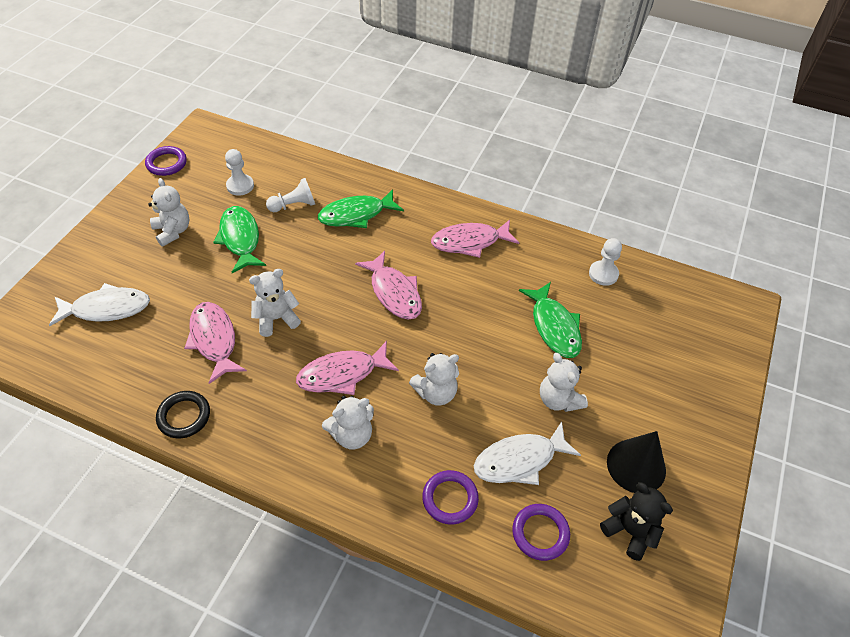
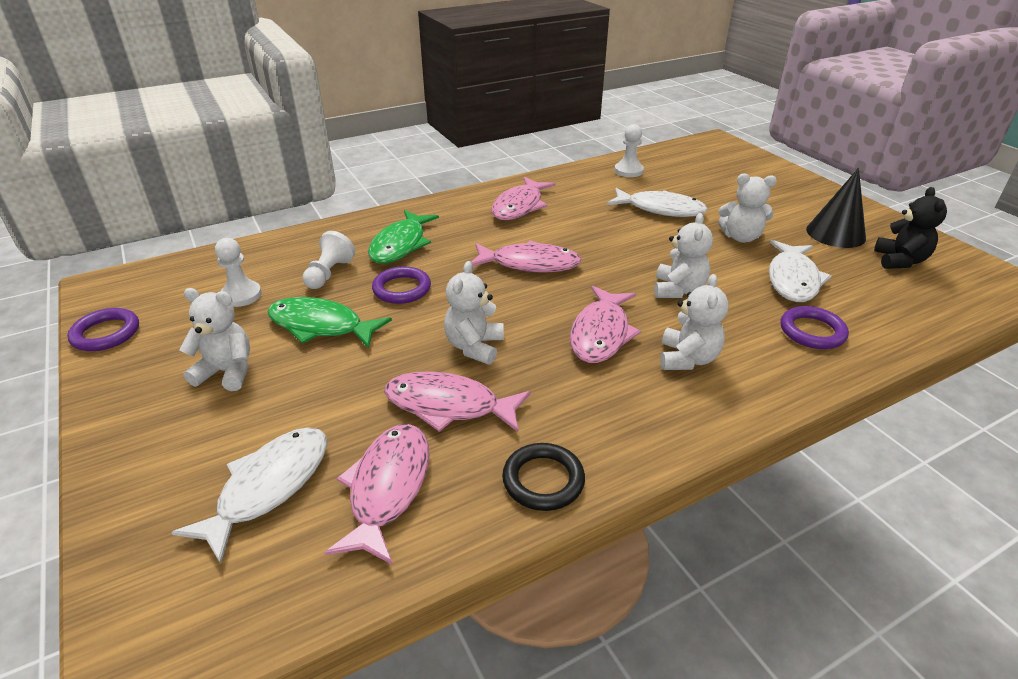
camera: 50 degrees left, 15 degrees down
purple ring [512,504,570,561] -> purple ring moved to [372,266,431,304]
green fish [519,282,582,358] -> white fish [607,188,708,217]
black teddy bear [600,482,673,561] -> black teddy bear turned 105 degrees clockwise [874,187,947,269]
none -> pink fish [324,424,429,565]

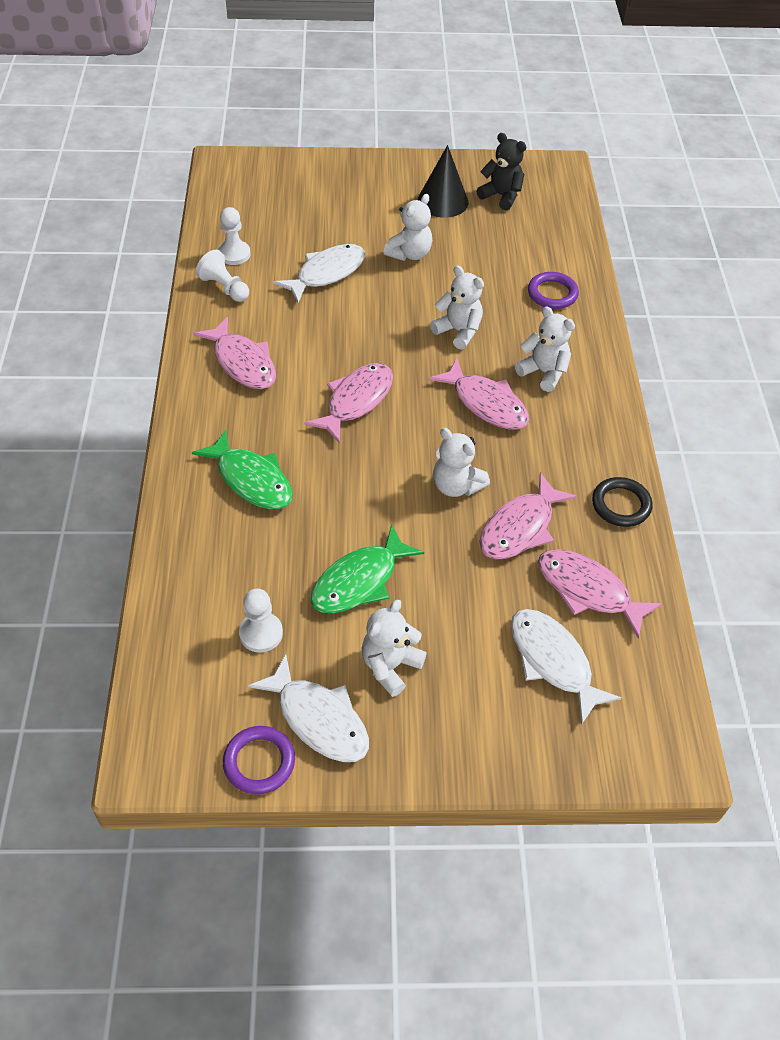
camera: 65 degrees left, 15 degrees up
white pawn [303,231,355,289] -> white pawn moved to [196,250,249,302]
purple ring [372,266,431,304] -> none
white fish [769,240,832,302] -> white fish moved to [248,654,369,762]

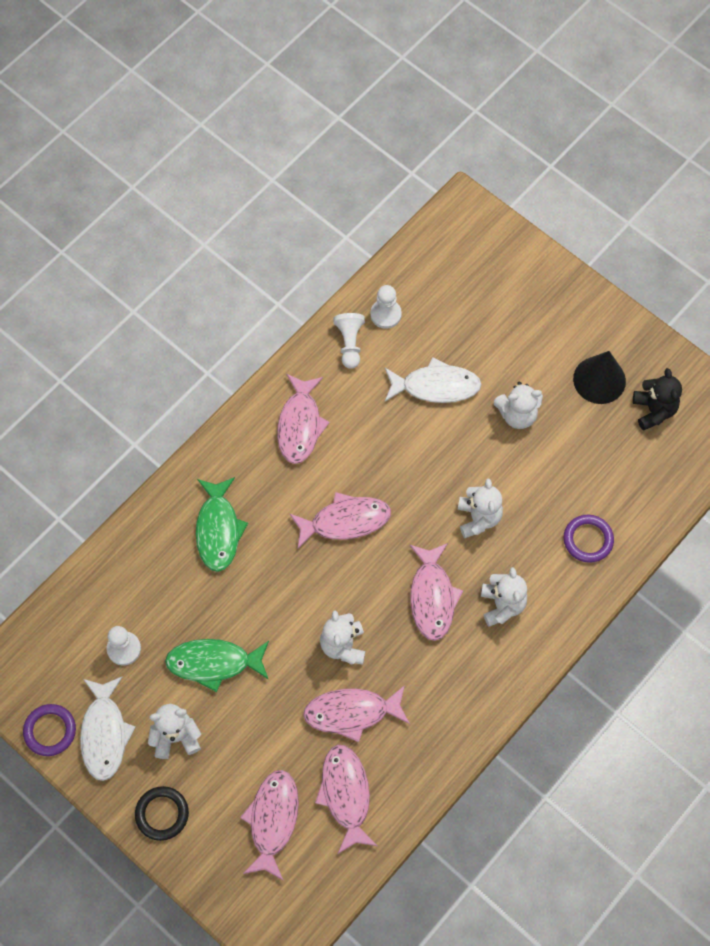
camera: 45 degrees right, 15 degrees up
white fish [511,609,622,725] -> pink fish [240,770,299,881]
black ring [592,477,652,527] -> black ring moved to [135,786,189,841]

